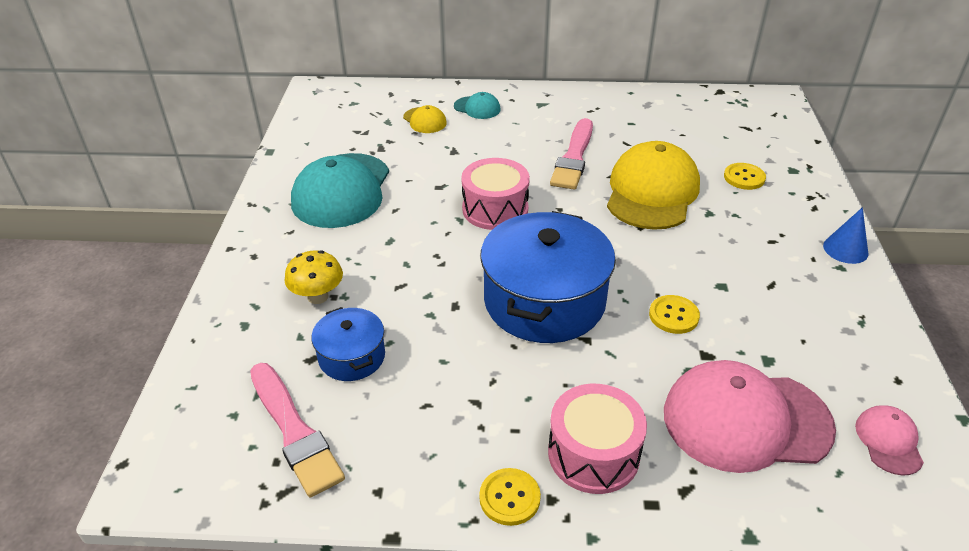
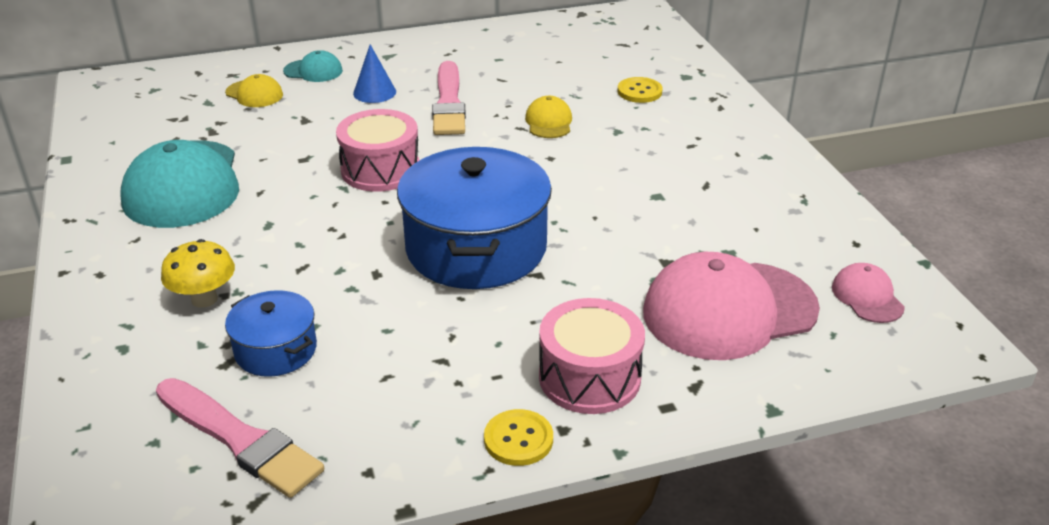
camera: 20 degrees left, 5 degrees down
yellow cap [607,141,700,230] -> yellow cap [525,96,572,138], size x0.46
yellow button [649,295,700,334] -> none
blue cone [823,207,869,264] -> blue cone moved to [353,44,396,103]

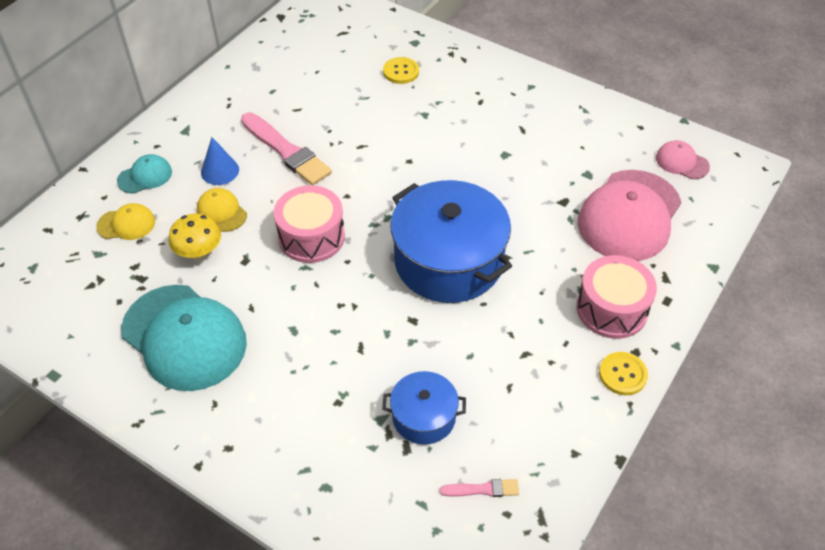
camera: 40 degrees left, 15 degrees up
pink brush [156,378,324,498] -> pink brush [440,479,519,497], size x0.47
yellow mushroom [161,239,235,308] -> yellow mushroom moved to [169,213,221,261]
yellow cap [525,96,572,138] -> yellow cap moved to [197,188,247,232]

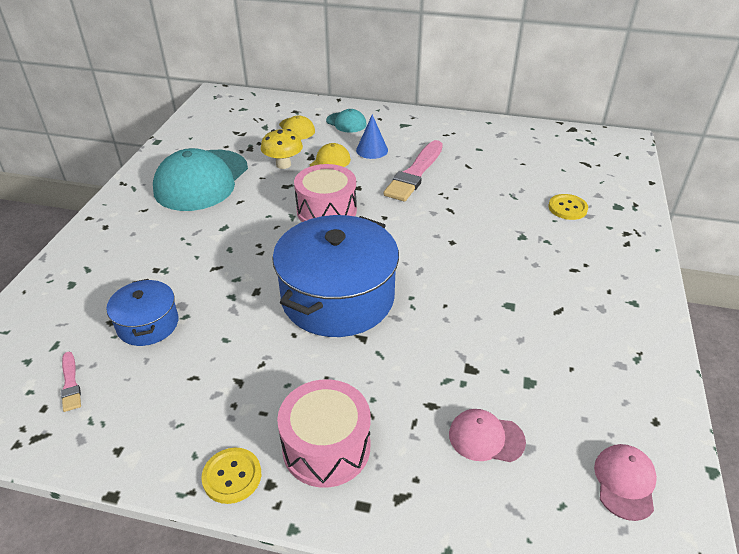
camera: 70 degrees right, 10 degrees down
pink cap [578,170,681,261] -> pink cap [449,409,526,462], size x0.46

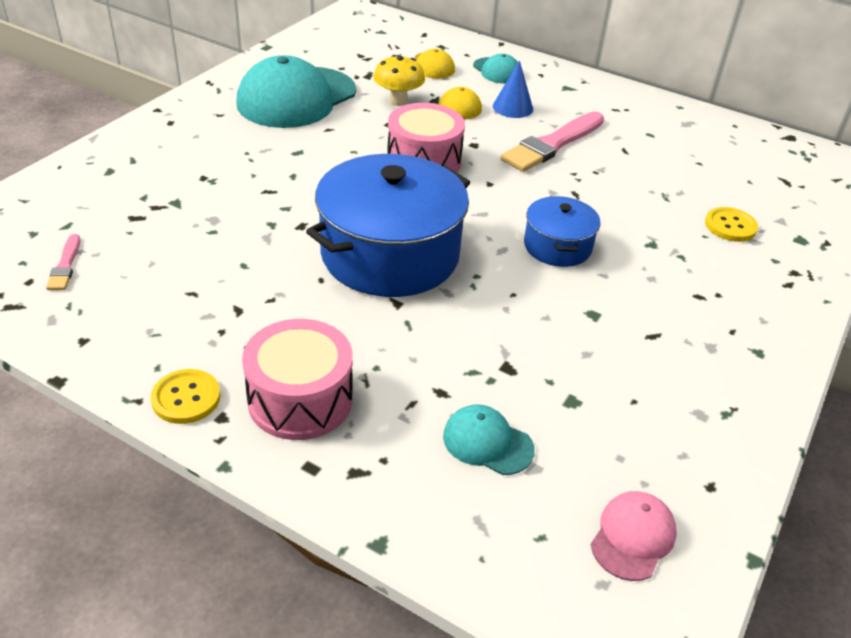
camera: 15 degrees right, 0 degrees up
blue pot [107,279,179,346] -> blue pot moved to [524,196,601,267]
pink cap [449,409,526,462] -> turquoise cap [443,404,535,475]

